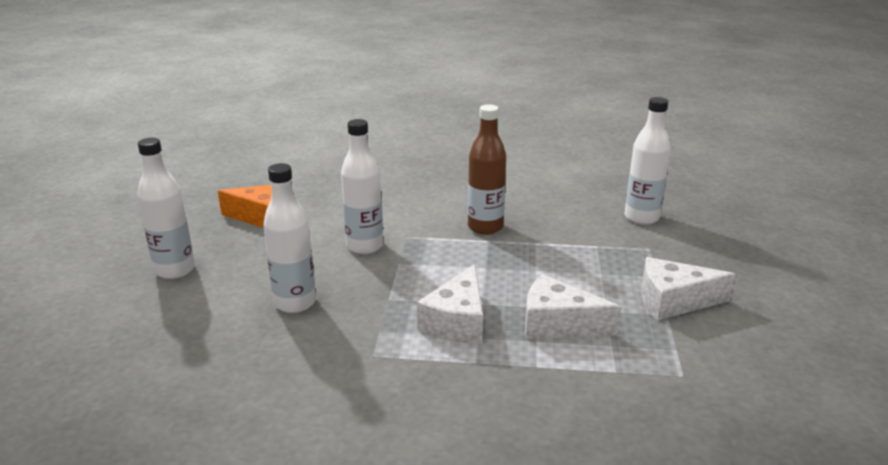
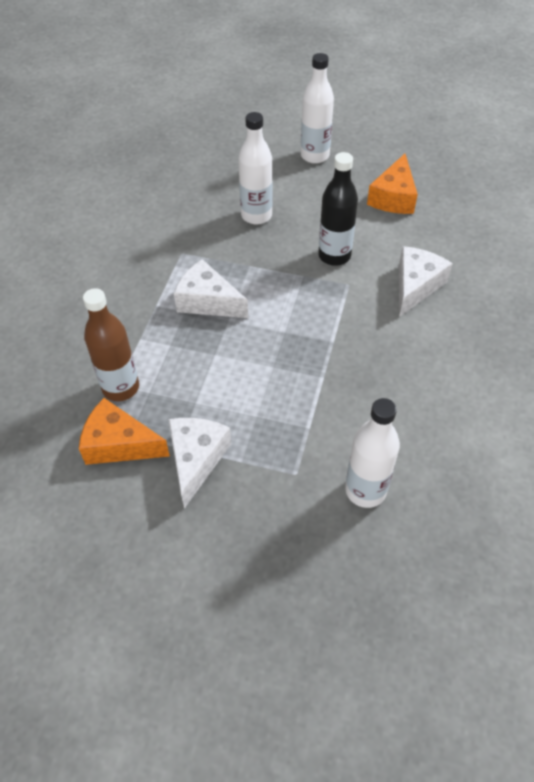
camera: 100 degrees right, 25 degrees up
white bottle [341,119,383,254] -> black bottle [318,152,358,266]
brown bottle [468,104,506,235] -> brown bottle moved to [83,288,139,401]
white cheese [525,274,621,339] -> white cheese moved to [399,246,453,317]
none -> orange cheese [79,398,170,465]

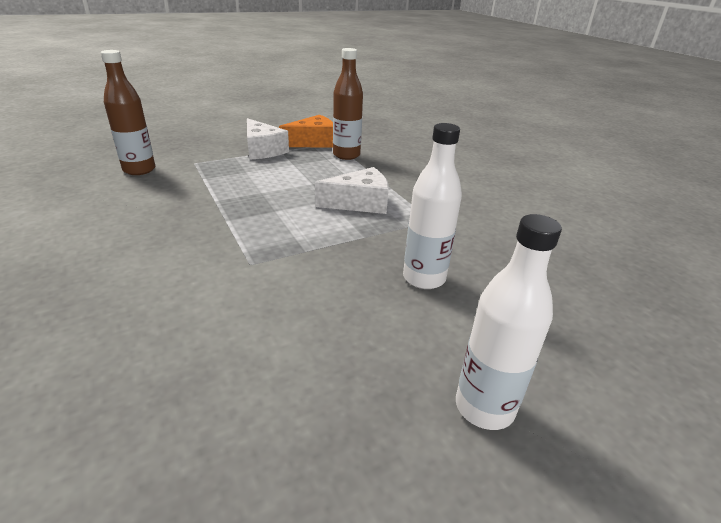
camera: 135 degrees right, 20 degrees down
black bottle [318,152,358,266] -> none
white bottle [345,398,400,508] -> brown bottle [101,50,155,175]
orange cheese [367,154,418,214] -> none
white cheese [399,246,453,317] -> none

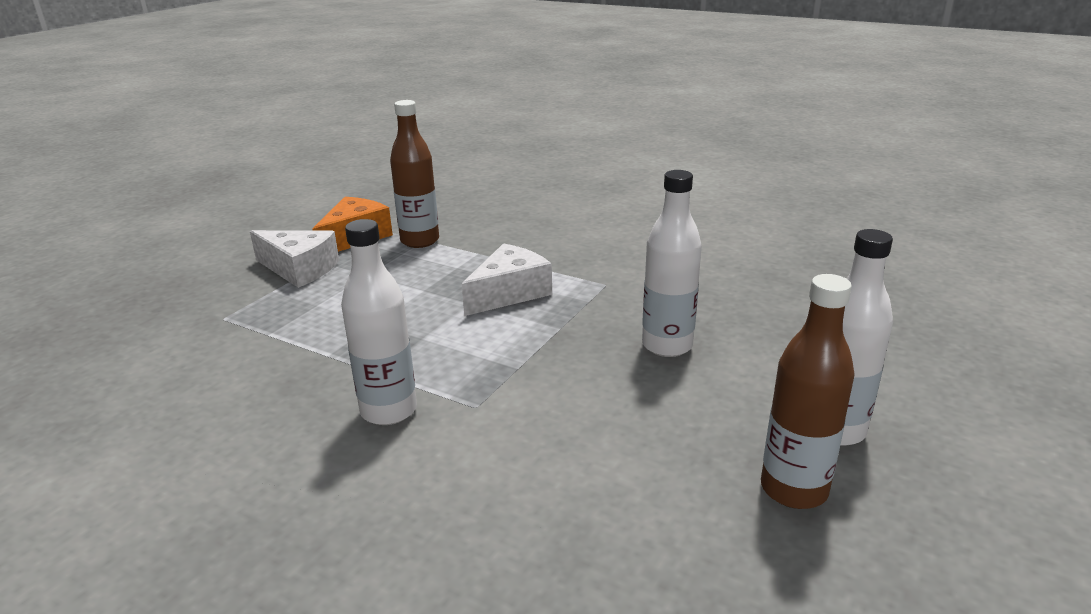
camera: 30 degrees left, 5 degrees down
brown bottle [101,50,155,175] -> brown bottle moved to [761,274,855,509]
none -> white bottle [341,219,417,425]

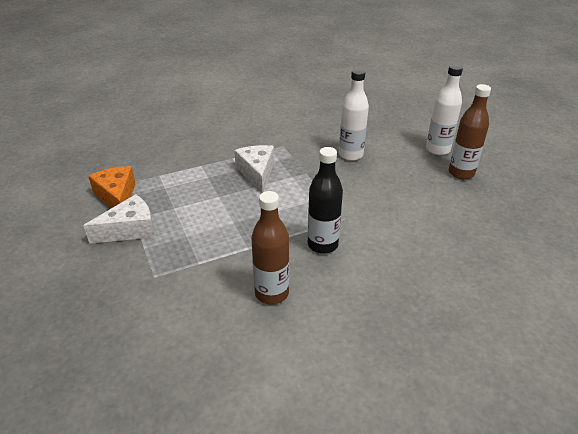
camera: 55 degrees left, 10 degrees up
white bottle [341,219,417,425] -> black bottle [308,147,343,254]
brown bottle [390,100,439,248] -> brown bottle moved to [251,191,289,305]

